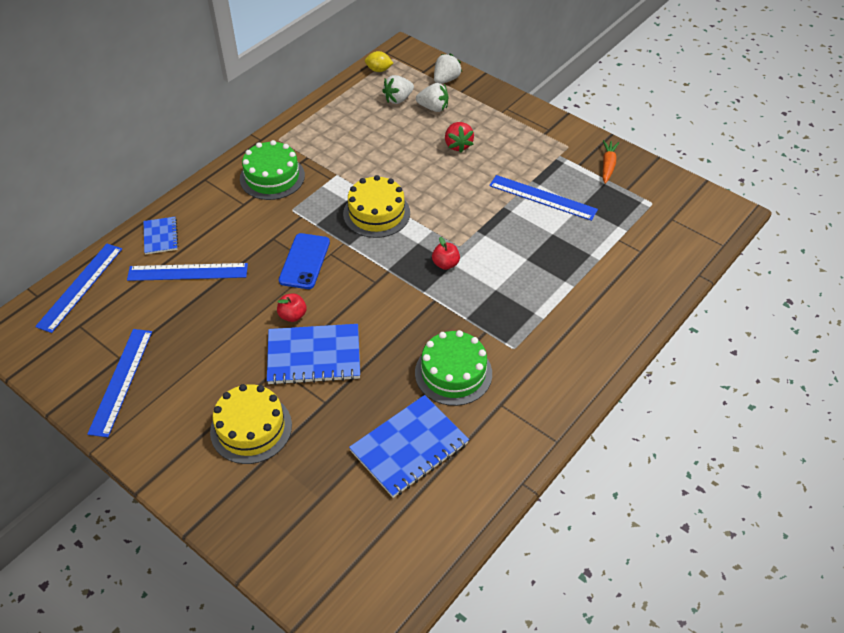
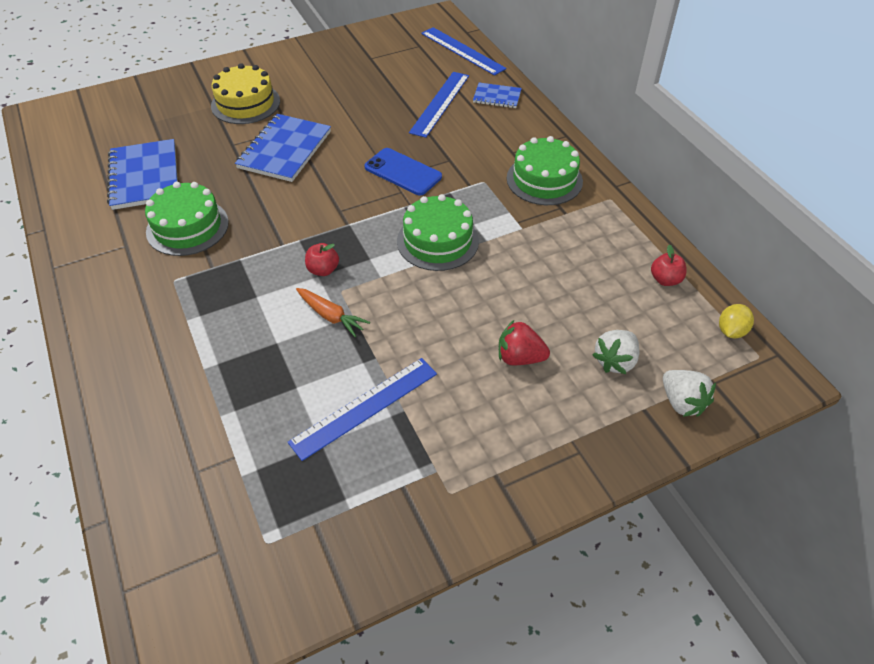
camera: 115 degrees right, 0 degrees up
blue ruler [87,329,152,437] -> none
red apple [277,293,307,322] -> red apple moved to [651,245,686,286]
yellow cake [343,175,410,238] -> green cake [397,194,479,271]
white strawberry [382,75,414,104] -> none
orange carrot [603,140,619,184] -> orange carrot moved to [296,288,370,337]

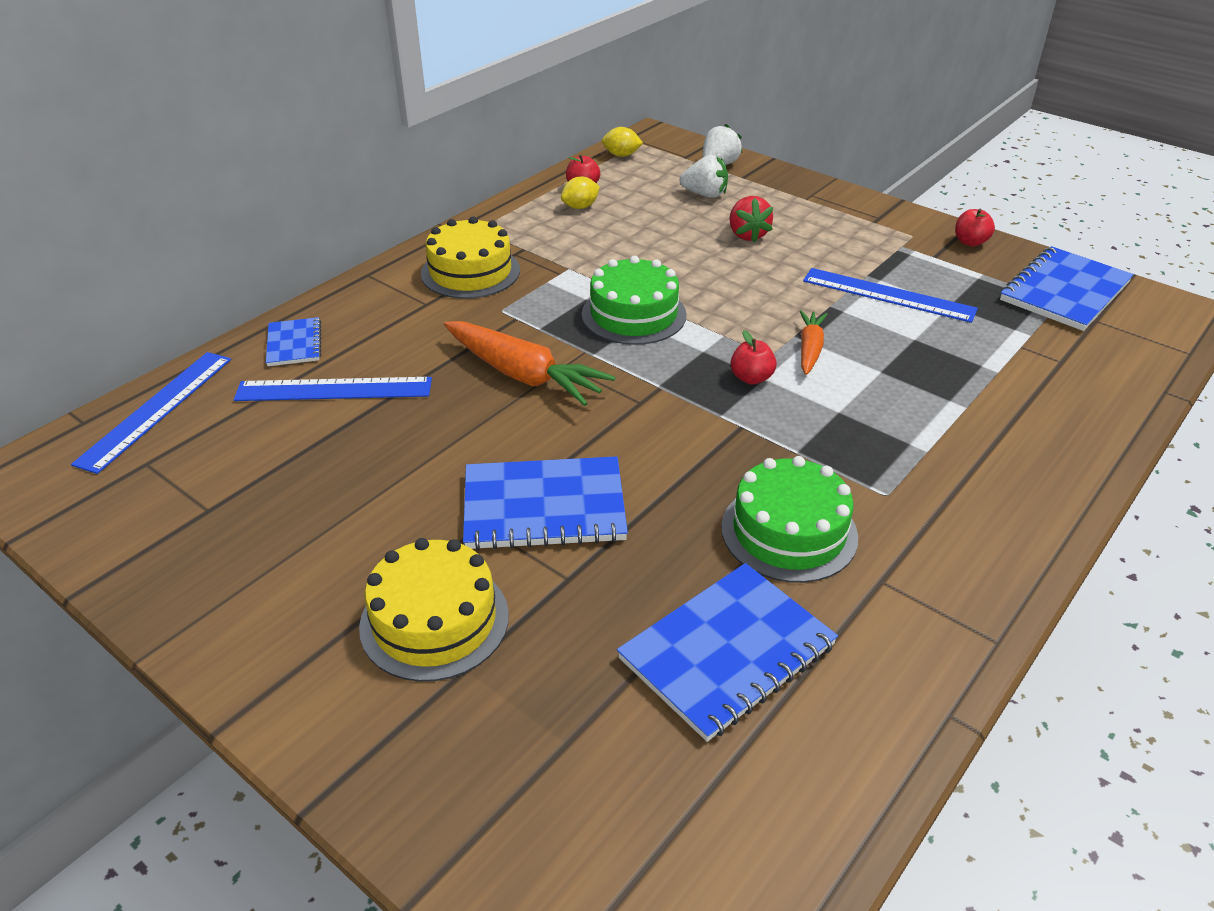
camera: 115 degrees left, 10 degrees down
blue phone [364,148,442,195] -> orange carrot [444,321,616,406]
green cake [507,136,583,205] -> yellow cake [421,217,520,299]
none -> yellow lemon [561,177,600,209]
none -> red apple [955,209,995,246]
none -> blue notebook [1000,246,1133,331]

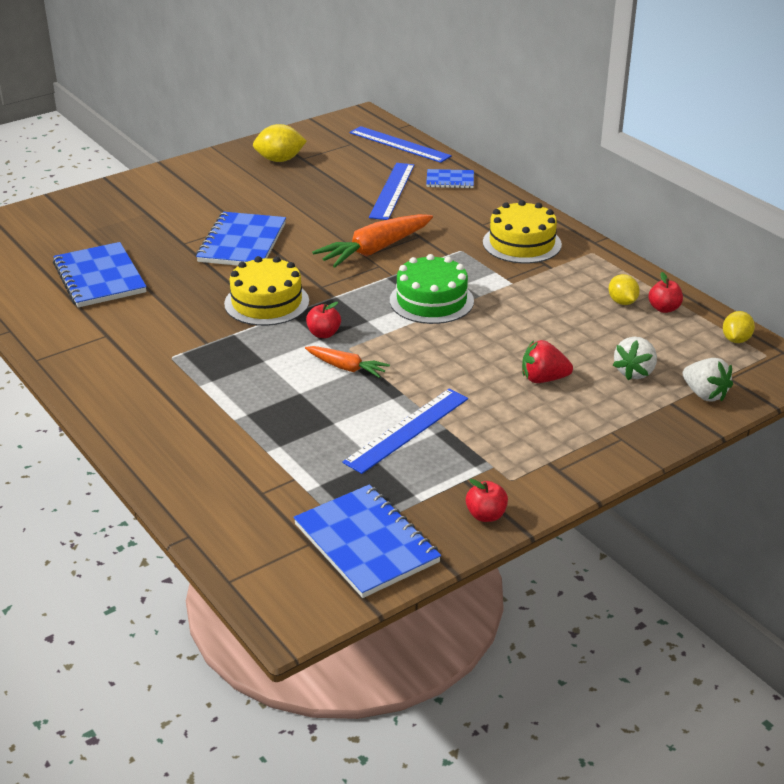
camera: 105 degrees right, 5 degrees down
yellow cake [359,538,509,682] -> yellow cake moved to [224,256,309,326]
green cake [721,456,858,583] -> none
none -> yellow lemon [253,124,307,162]

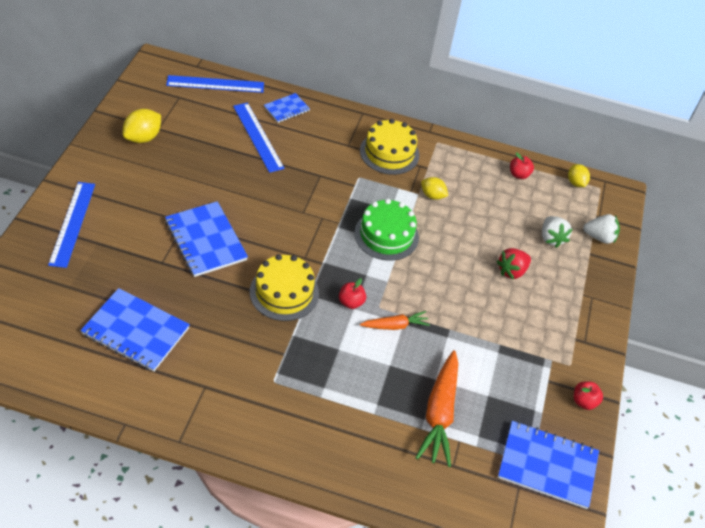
camera: 45 degrees left, 15 degrees up
orange carrot [312,214,433,268] -> orange carrot moved to [416,350,458,467]
blue ruler [342,389,468,474] -> blue ruler moved to [48,182,95,268]
yellow lemon [609,274,640,305] -> yellow lemon moved to [421,177,448,200]

